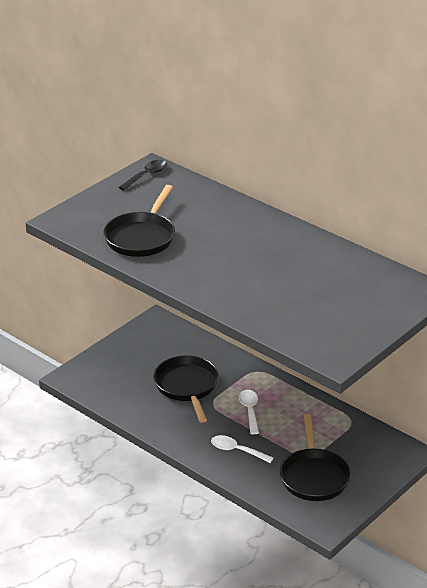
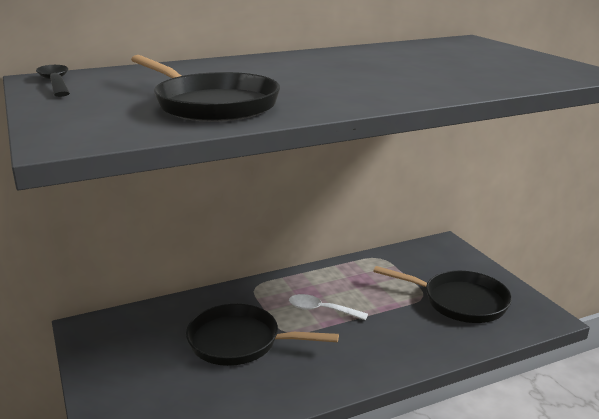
camera: 65 degrees left, 10 degrees down
white spoon [211,435,273,463] -> none

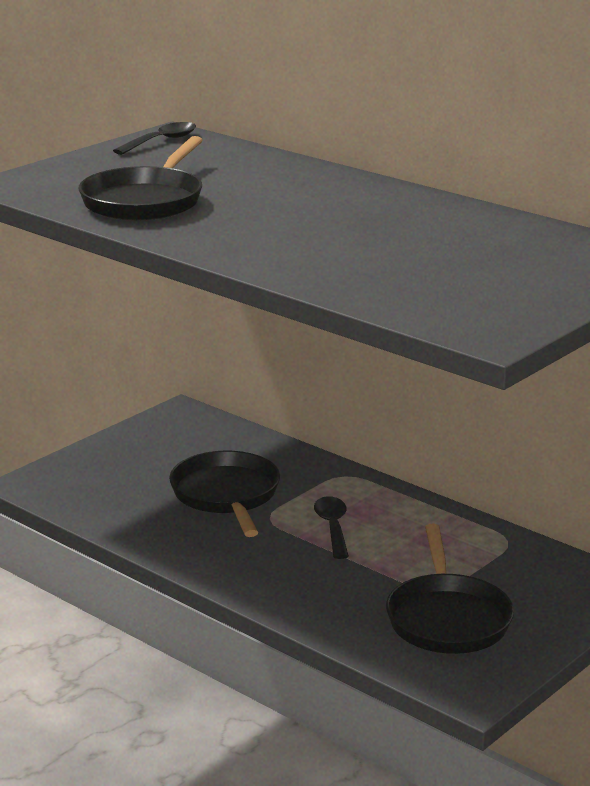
camera: 65 degrees right, 0 degrees up
white spoon [289,294,368,320] -> black spoon [314,496,349,559]

